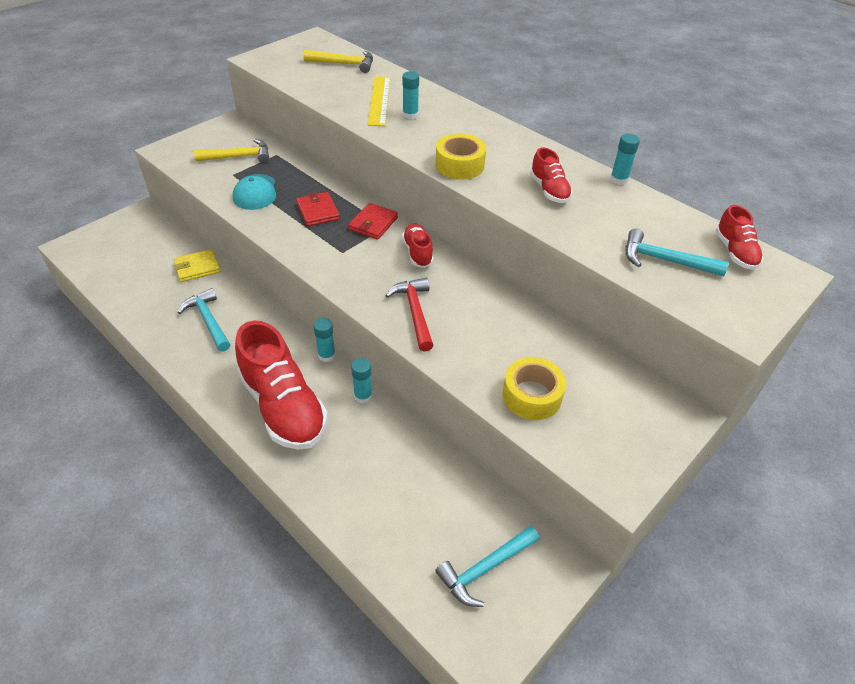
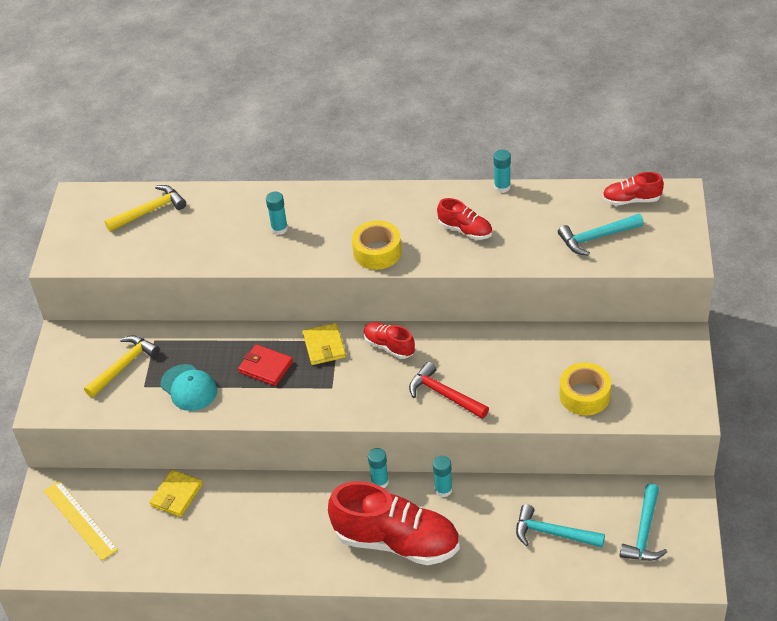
camera: 35 degrees left, 0 degrees up
turquoise hammer [178,288,230,352] -> turquoise hammer moved to [516,504,605,548]
red wallet [348,203,398,240] -> yellow wallet [303,323,346,365]
yellow ruler [368,76,390,126] -> yellow ruler moved to [44,481,118,561]
red shoe [716,205,763,270] -> red shoe turned 135 degrees clockwise [602,172,664,205]

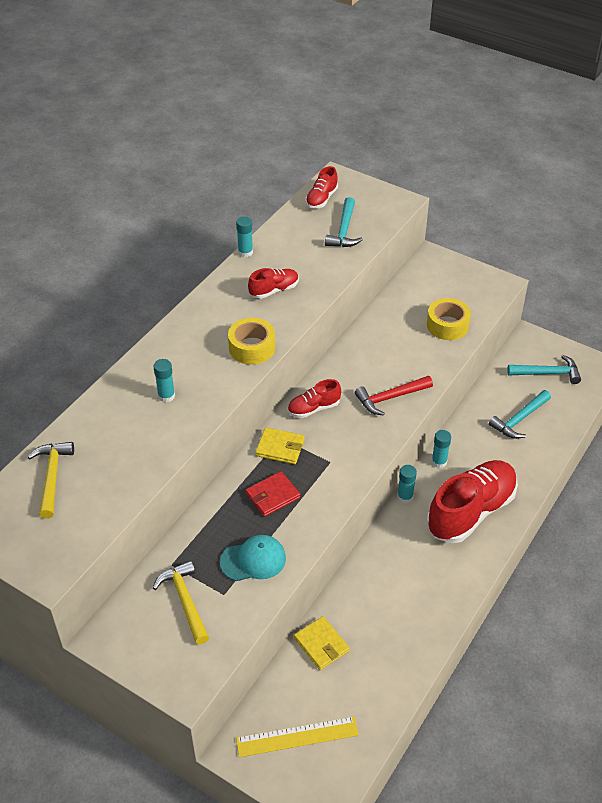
camera: 65 degrees left, 0 degrees up
turquoise hammer [620,483,667,561] -> turquoise hammer turned 45 degrees counterclockwise [507,355,581,384]

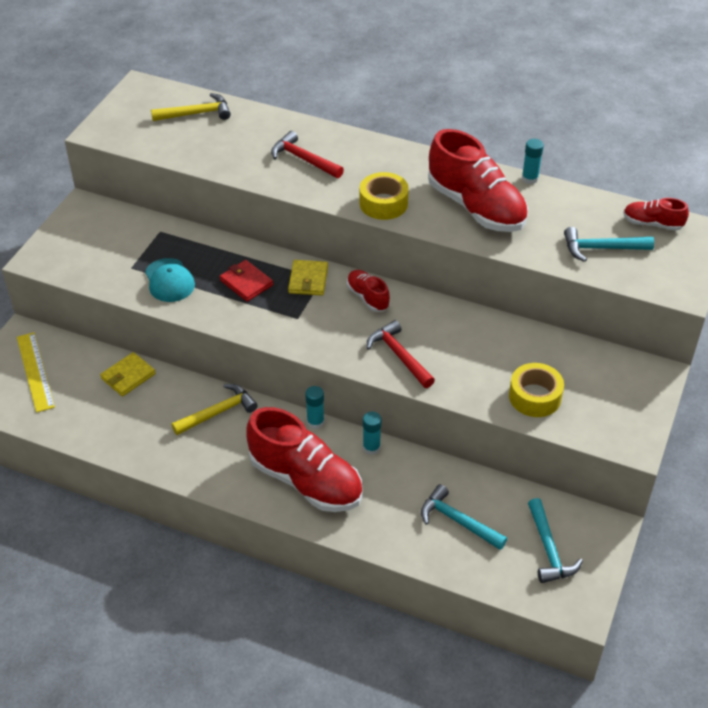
camera: 80 degrees right, 0 degrees up
turquoise glue stick [153,359,175,403] -> red hammer [271,131,344,178]
yellow hammer [153,560,209,644] -> yellow hammer moved to [171,384,258,435]
red shoe [248,268,299,299] -> red shoe [428,129,528,232], size x2.07

